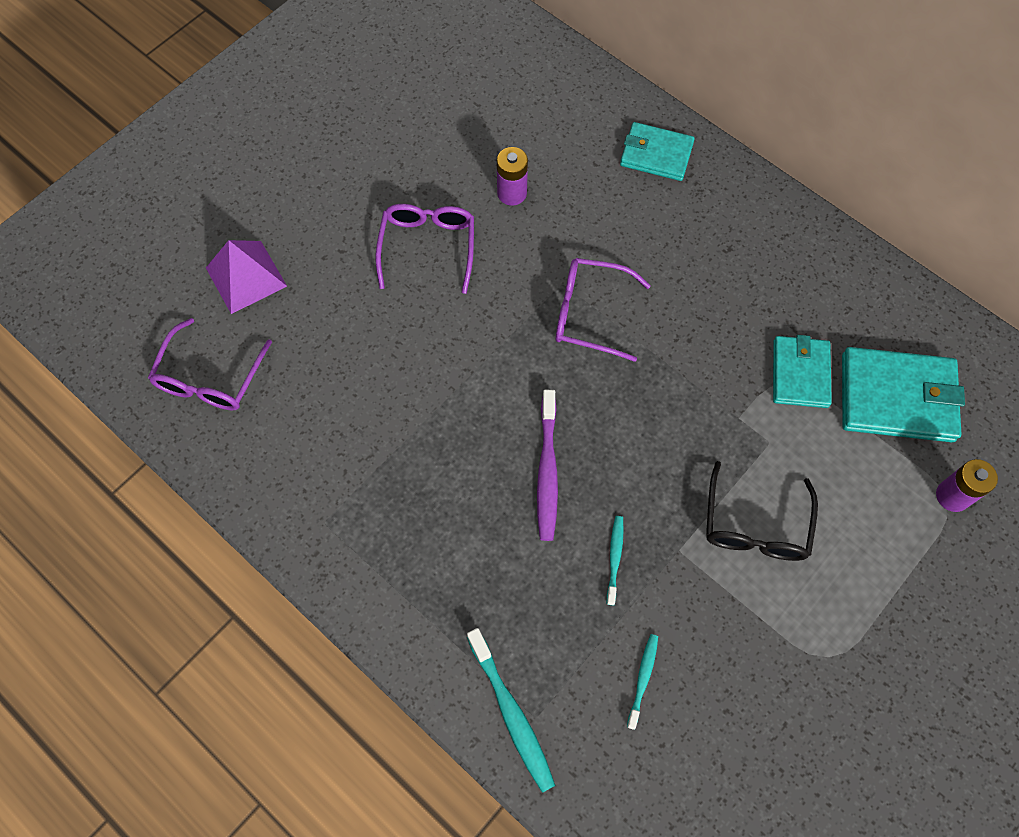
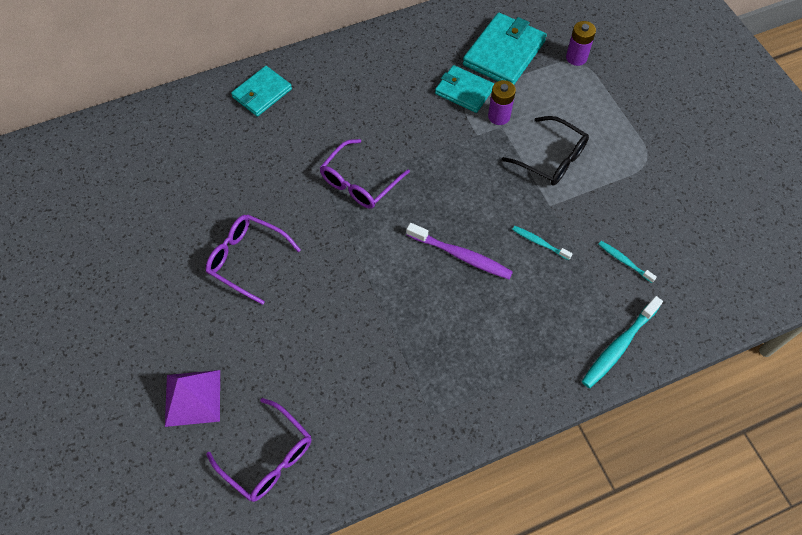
camera: 65 degrees left, 5 degrees down
turquoise toothbrush [467,628,556,793] -> turquoise toothbrush turned 135 degrees clockwise [582,296,663,388]
purple battery [497,147,528,206] -> purple battery moved to [488,80,516,125]

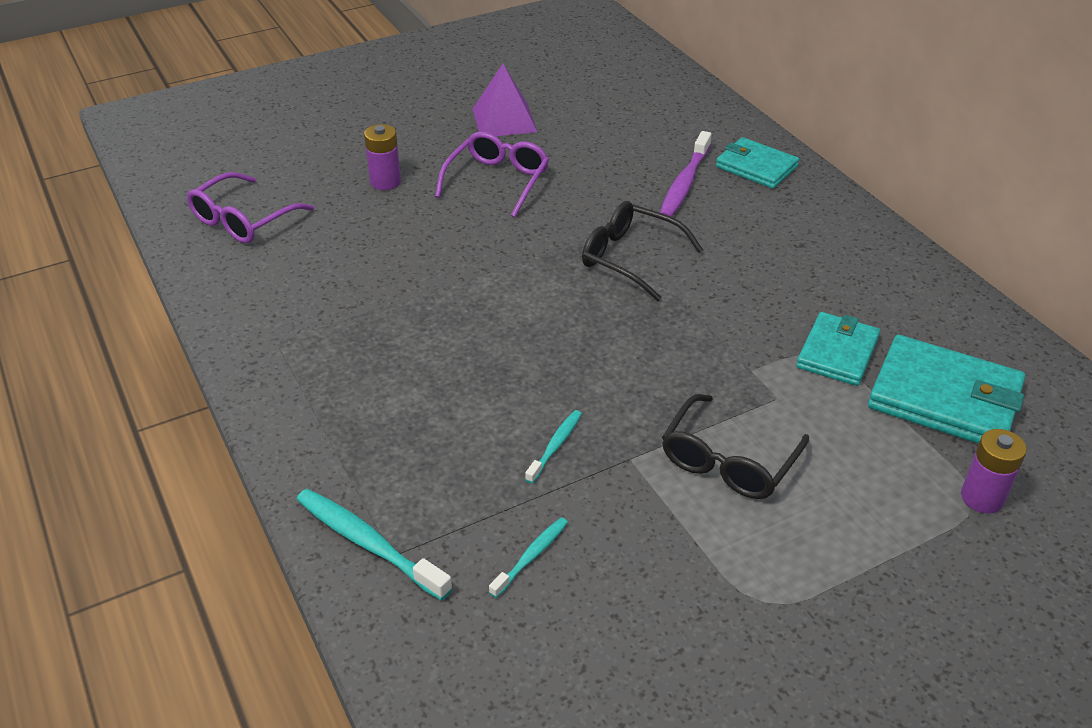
camera: 85 degrees right, 20 degrees down
purple pyramid [165,370,220,427] -> purple pyramid moved to [473,64,537,136]
purple glasses [320,139,410,209] -> black glasses [582,201,703,301]
purple toothbrush [407,223,513,279] -> purple toothbrush moved to [660,131,712,217]
purple battery [488,80,516,125] -> purple battery moved to [364,124,401,190]

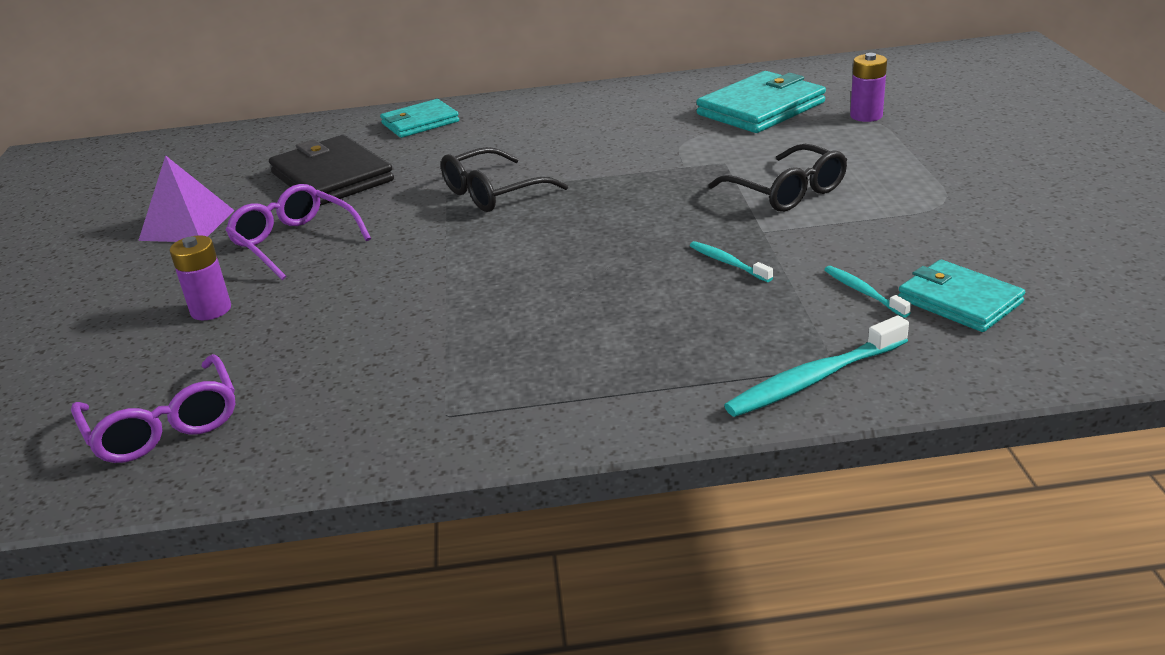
camera: 65 degrees left, 10 degrees down
purple toothbrush [660,131,712,217] -> none
turquoise wallet [796,312,880,386] -> turquoise wallet moved to [898,260,1025,332]
none -> black wallet [269,135,394,206]

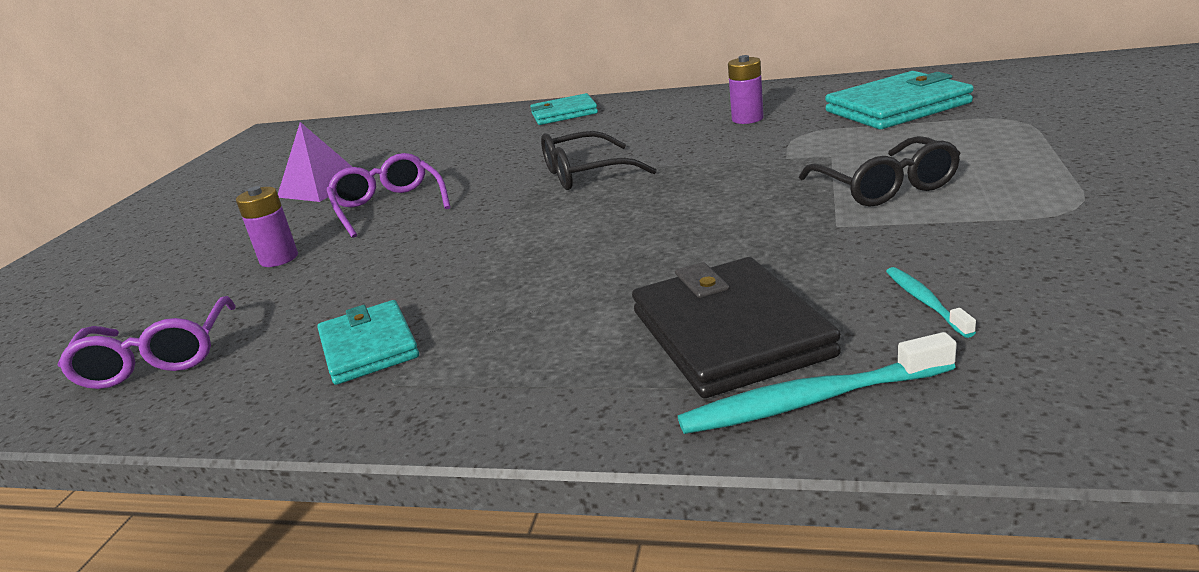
camera: 20 degrees right, 5 degrees down
black wallet [269,135,394,206] -> black wallet moved to [632,257,841,398]
turquoise toothbrush [690,241,773,282] -> none
purple battery [850,53,887,122] -> purple battery moved to [728,55,764,124]
turquoise wallet [898,260,1025,332] -> turquoise wallet moved to [317,300,419,385]

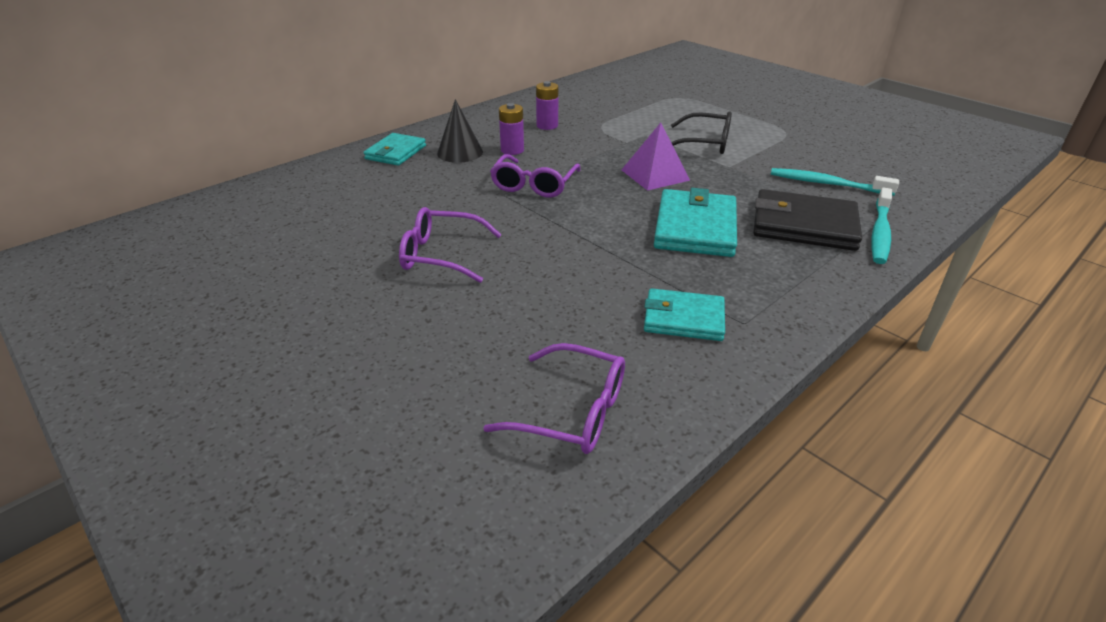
camera: 60 degrees left, 10 degrees up
purple battery [236,186,298,267] -> purple battery moved to [499,103,524,155]
purple pyramid [278,122,352,202] -> purple pyramid moved to [622,123,690,191]
black glasses [541,131,657,190] -> purple glasses [490,154,581,198]
turquoise wallet [825,71,974,129] -> turquoise wallet moved to [654,188,737,257]
turquoise toothbrush [886,267,976,338] -> turquoise toothbrush [771,168,899,196], size x1.75
none -> black cone [437,99,483,163]

